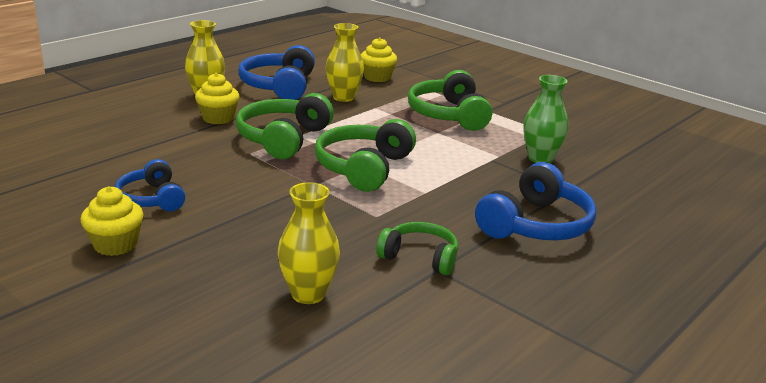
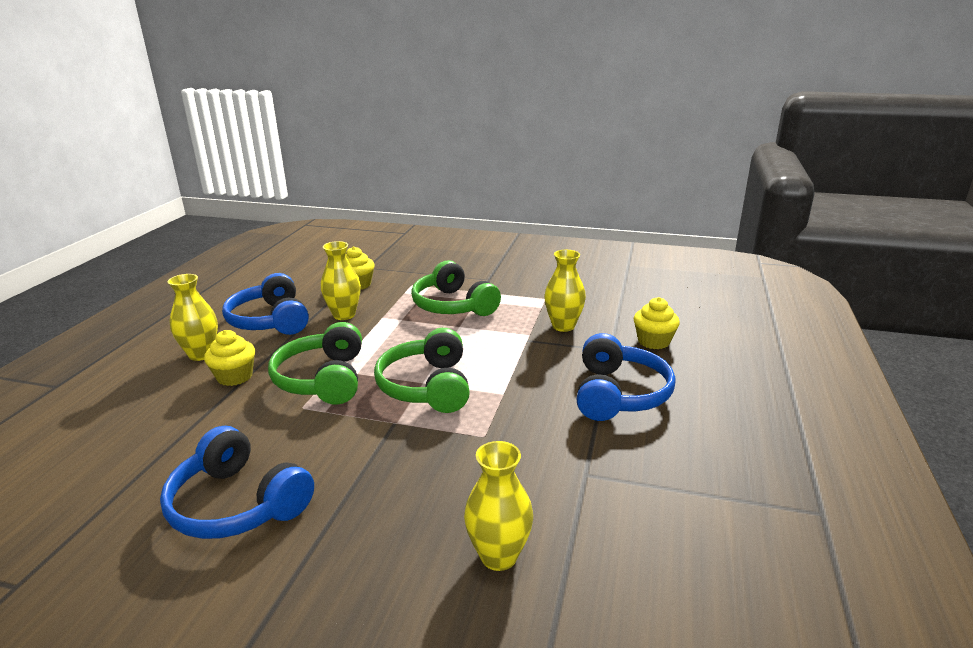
camera: 25 degrees left, 0 degrees up
yellow cupcake [80,186,144,256] -> yellow cupcake moved to [634,297,680,349]
blue headphones [115,159,185,211] -> blue headphones [160,426,314,539], size x1.60
green headphones [376,222,458,275] -> none
green vase [523,75,568,163] -> yellow vase [544,250,586,332]

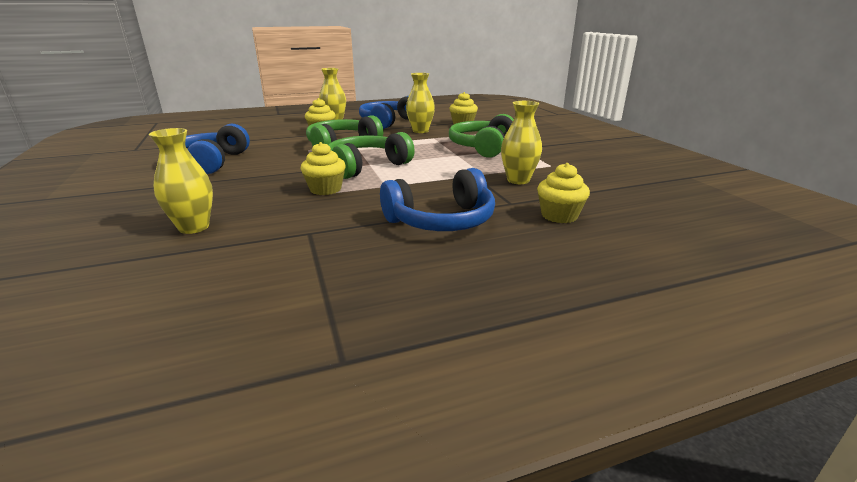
camera: 55 degrees right, 0 degrees up
none -> yellow cupcake [300,142,346,195]

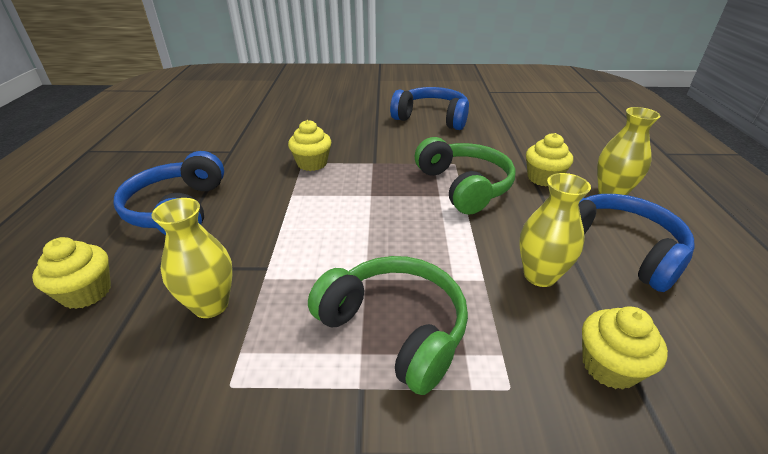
camera: 110 degrees right, 10 degrees up
yellow vase [149,128,213,234] -> none
green headphones [329,132,415,179] -> none

